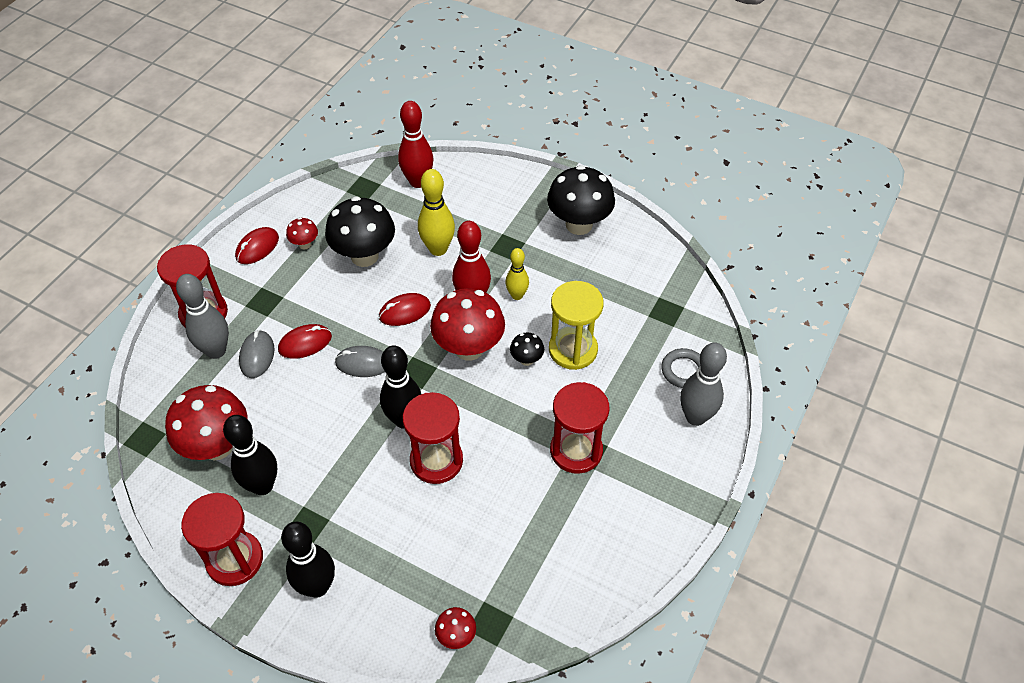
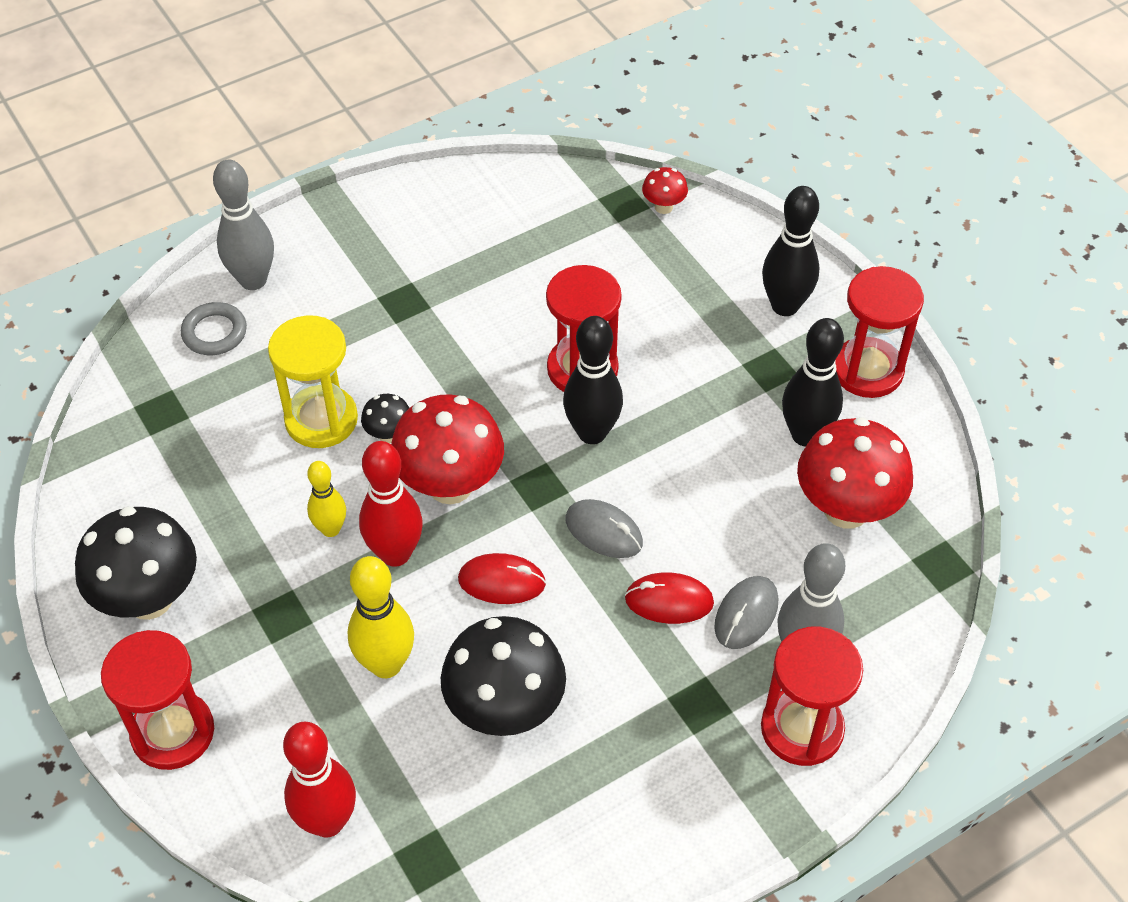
camera: 150 degrees left, 0 degrees up
red mouse [235,227,279,264] -> none
red mushroom [286,217,318,249] -> none
red hourglass [550,382,609,474] -> red hourglass moved to [101,630,214,770]

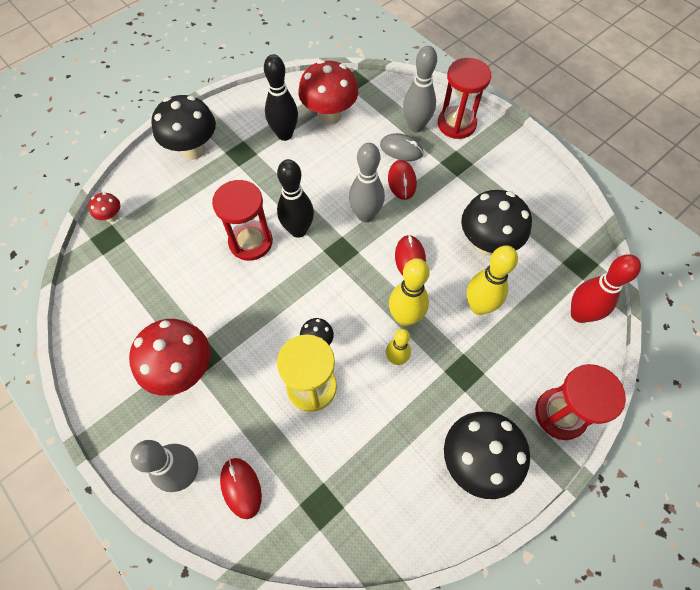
camera: 100 degrees left, 10 degrees up
grey ring [181,302,247,355] -> red mouse [220,458,262,519]
red bowling pin [359,441,423,567] -> yellow bowling pin [389,258,430,326]
red mushroom [391,394,504,504] -> red mushroom moved to [129,319,210,396]
grey mouse [566,499,643,558] -> grey bowling pin [349,143,385,222]
black bowling pin [762,186,820,316] -> black mushroom [151,95,216,160]
red hourglass [835,266,924,398] -> none

